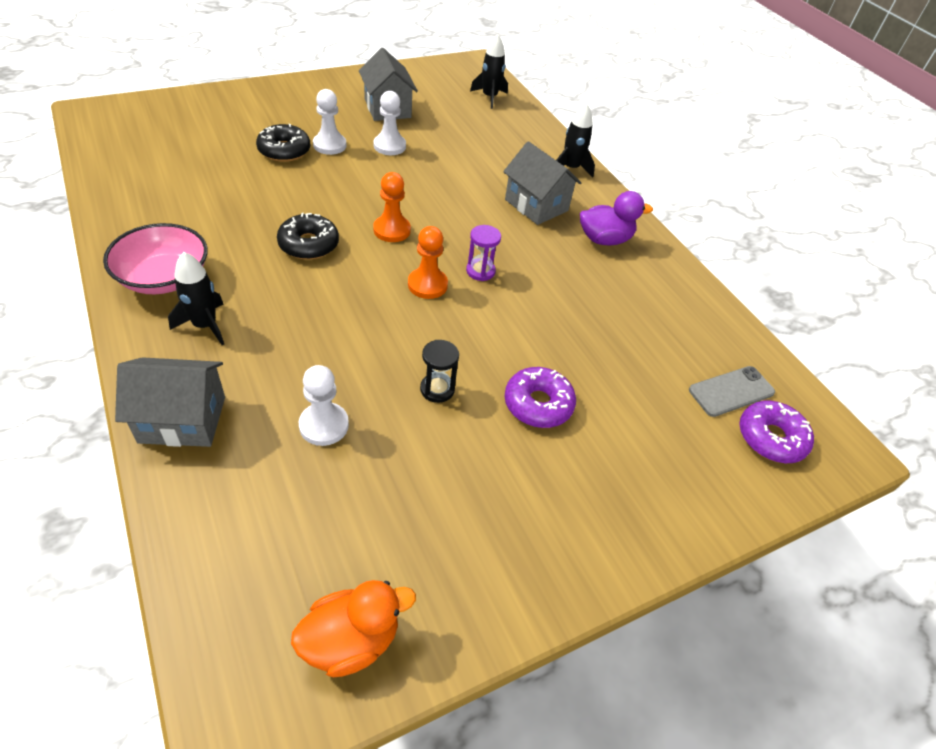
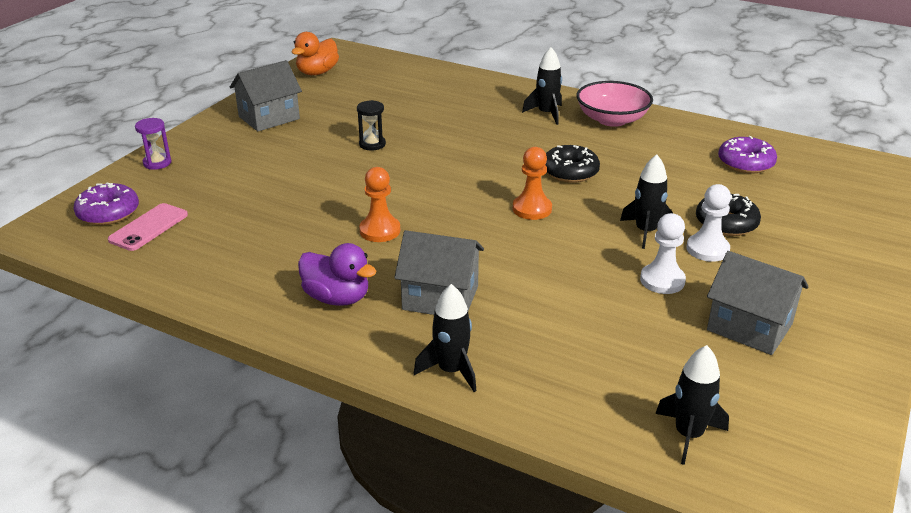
camera: 150 degrees right, 15 degrees down
grey house [115,357,225,447] -> grey house moved to [230,60,302,132]
white pawn [299,365,349,446] -> none
orange pawn [408,226,448,299] -> orange pawn moved to [359,167,400,242]
purple hourglass [466,225,501,281] -> purple hourglass moved to [135,118,171,170]
purple donut [505,367,576,428] -> purple donut moved to [718,136,777,173]
purple duck [580,191,653,245] -> purple duck turned 105 degrees counterclockwise [298,243,377,306]
grey phone [689,366,775,417] -> pink phone [108,203,188,251]
none -> black rocket [620,154,674,249]

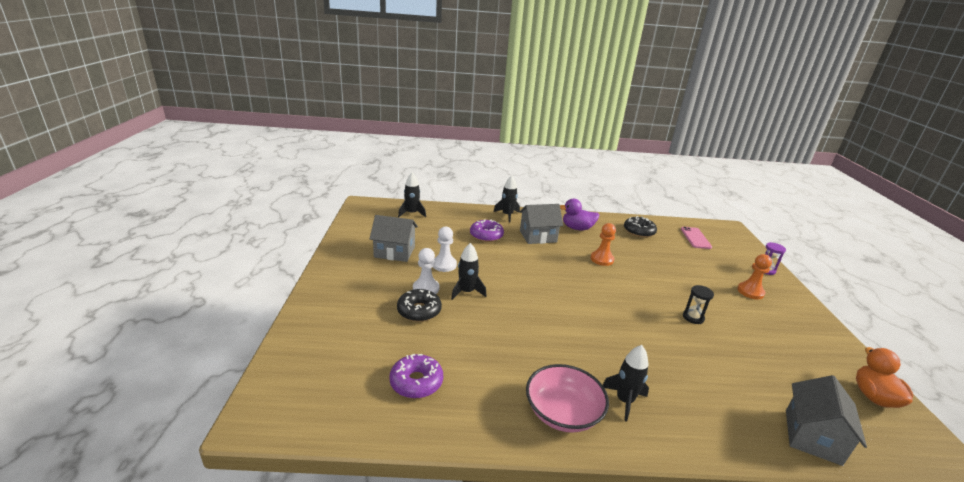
camera: 150 degrees right, 5 degrees down
purple donut [73,183,139,225] -> purple donut moved to [470,219,504,242]
grey house [230,60,302,132] -> grey house moved to [786,375,867,466]
orange pawn [513,147,552,220] -> orange pawn moved to [737,254,772,299]
black donut [545,145,600,183] -> black donut moved to [624,216,657,238]

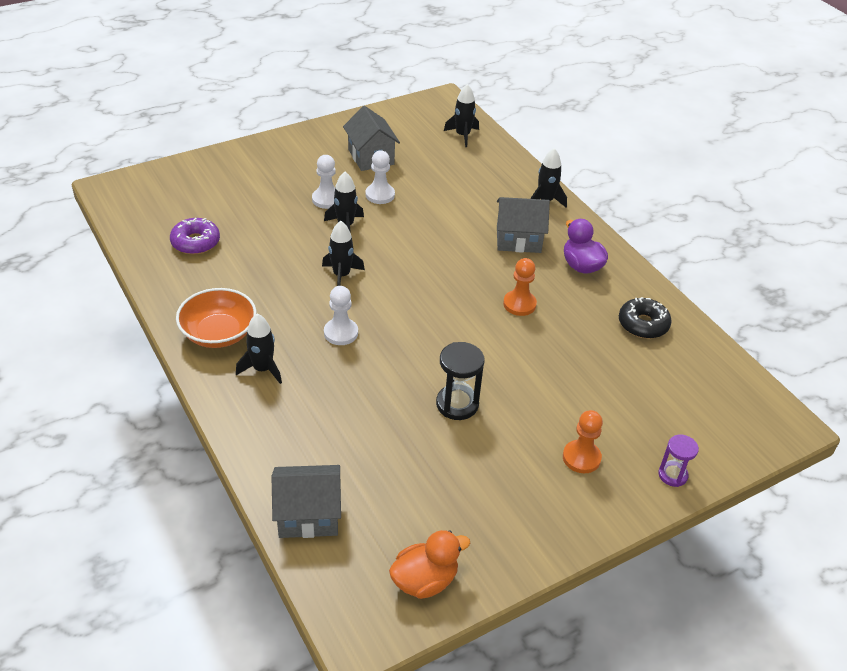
camera: 60 degrees right, 15 degrees up
black donut [397,289,442,322] -> none
purple donut [470,219,504,242] -> none
grey house [519,204,563,244] -> grey house turned 45 degrees counterclockwise [497,197,550,253]
pink bowl [526,364,609,433] -> orange bowl [176,288,257,348]
pink phone [681,227,712,249] -> none
black hourglass [683,285,714,324] -> black hourglass [436,342,485,420], size x1.54
none -> black rocket [322,221,365,286]
none -> white pawn [324,286,358,345]

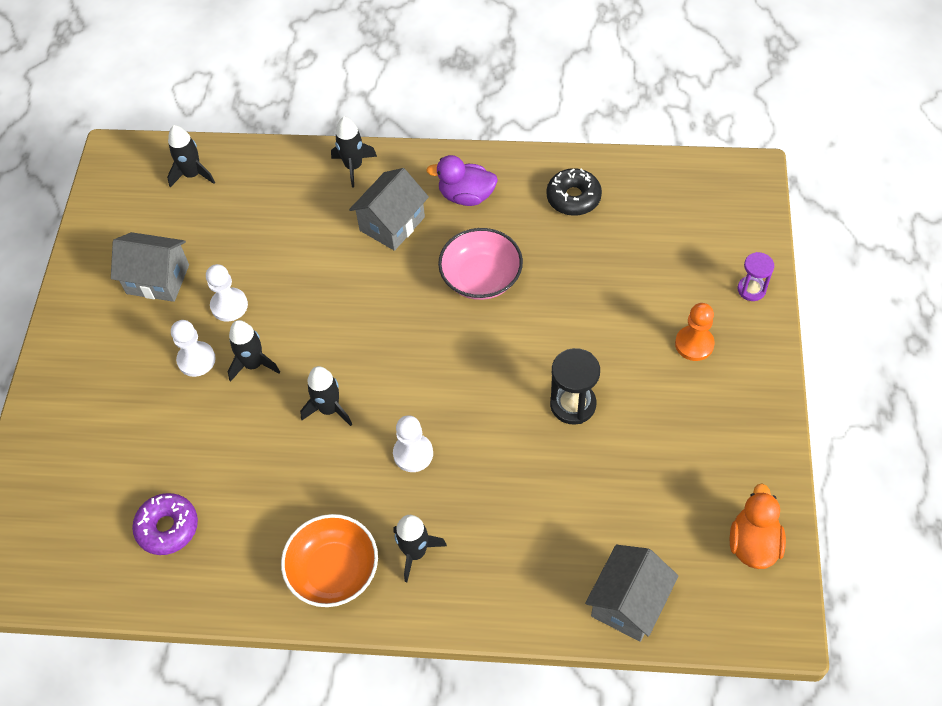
camera: 50 degrees left, 15 degrees up
orange pawn [503,258,537,316] -> pink bowl [438,228,523,300]

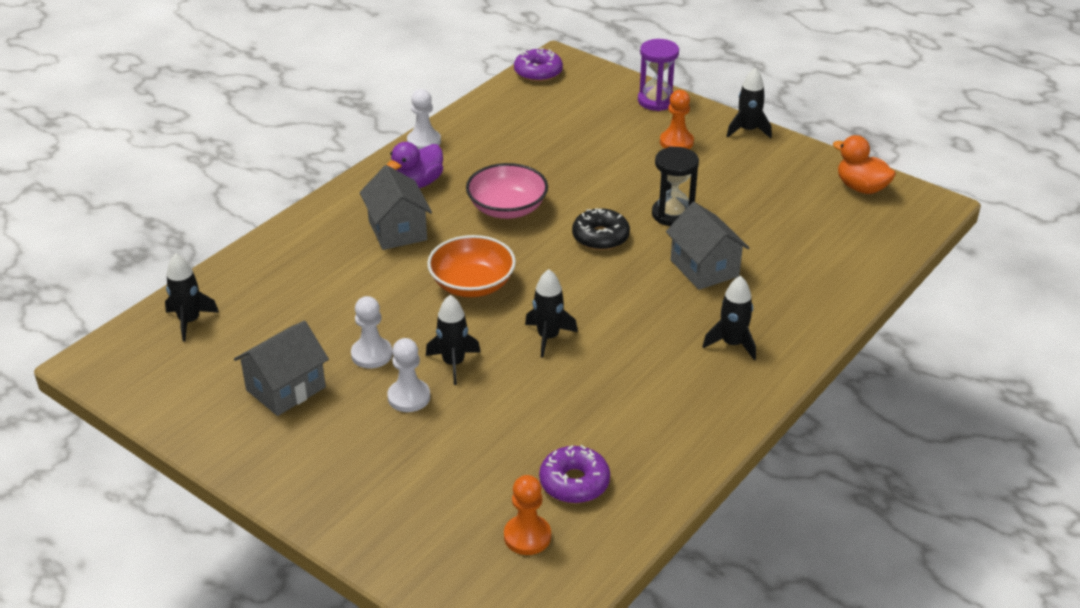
camera: 60 degrees left, 20 degrees down
orange bowl [281,514,378,607] -> orange bowl moved to [427,235,516,297]
black rocket [331,117,377,188] -> black rocket moved to [726,68,772,138]
white pawn [393,415,433,472] -> white pawn moved to [407,89,441,150]
black donut [546,168,602,216] -> black donut moved to [572,208,630,250]
grey house [585,545,679,642] -> grey house moved to [666,202,750,290]
purple hourglass [737,252,774,301] -> purple hourglass [638,39,679,111], size x1.54
none -> orange pawn [504,475,551,555]
none -> purple donut [514,48,563,82]

